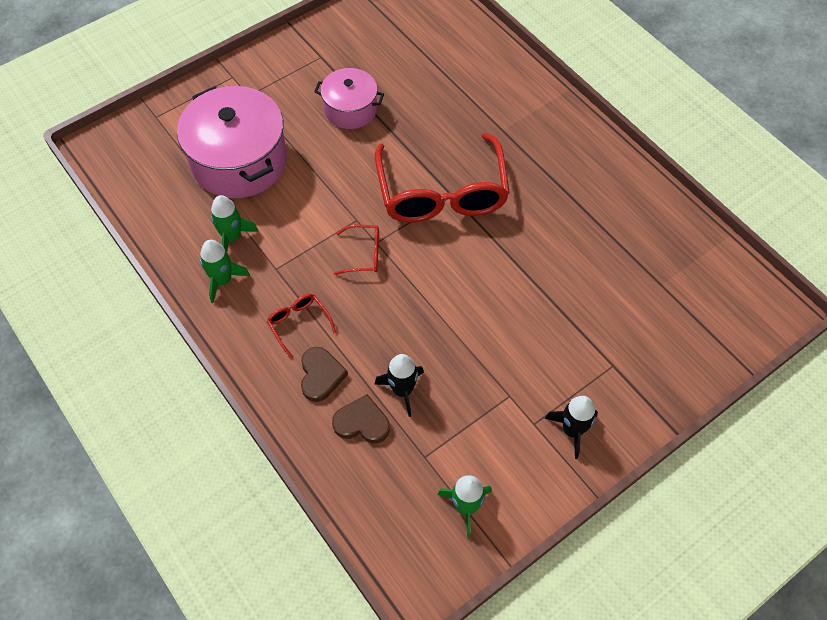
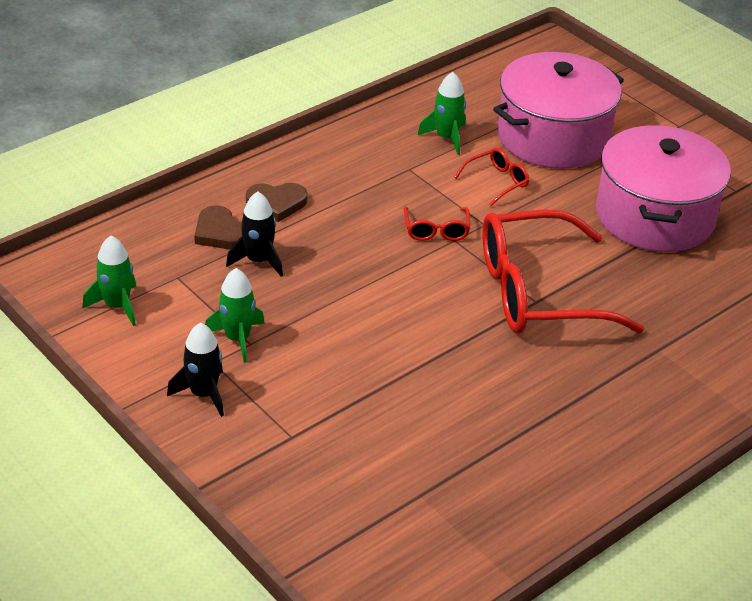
camera: 85 degrees right, 20 degrees down
green rocket [200,240,250,303] -> green rocket moved to [205,268,265,363]
red glasses [267,294,336,359] -> red glasses moved to [454,148,529,207]
pink pot [314,68,384,129] -> pink pot [596,125,731,252], size x1.75
brown heart [332,394,390,443] -> brown heart turned 135 degrees clockwise [194,205,242,250]

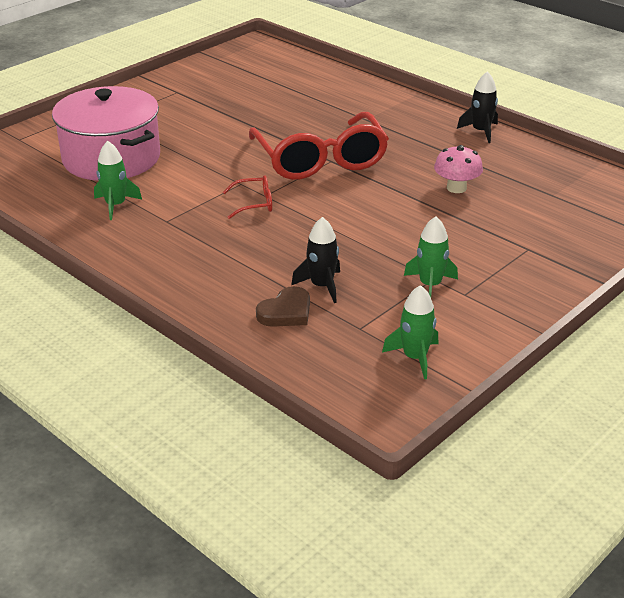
camera: 95 degrees left, 5 degrees down
black rocket [167,323,224,417] -> black rocket moved to [457,71,498,143]
brown heart [246,183,307,222] -> none
red glasses [454,148,529,207] -> none
pink pot [596,125,731,252] -> none
none -> pink mushroom [434,145,483,193]

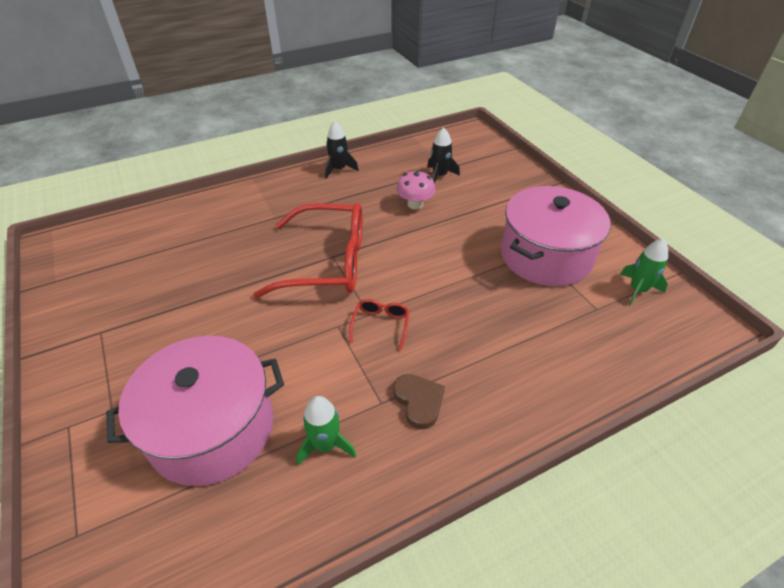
camera: 70 degrees left, 10 degrees up
brown heart [256,286,310,327] -> brown heart moved to [393,374,445,429]
black rocket [291,217,340,303] -> black rocket moved to [427,128,460,184]
green rocket [404,216,458,297] -> pink pot [501,186,611,286]

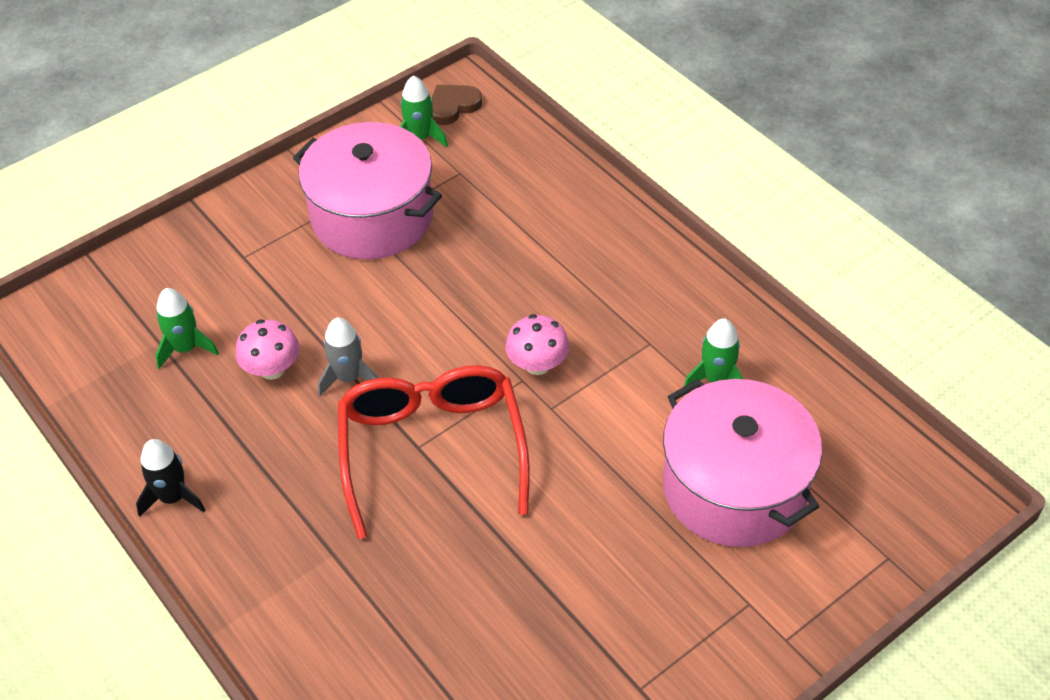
camera: 100 degrees left, 5 degrees up
red glasses [349,299,410,351] -> pink mushroom [505,314,569,375]
brown heart [393,374,445,429] -> brown heart moved to [432,85,482,125]
black rocket [427,128,460,184] -> green rocket [155,288,219,369]
none -> grey rocket [318,318,378,396]

